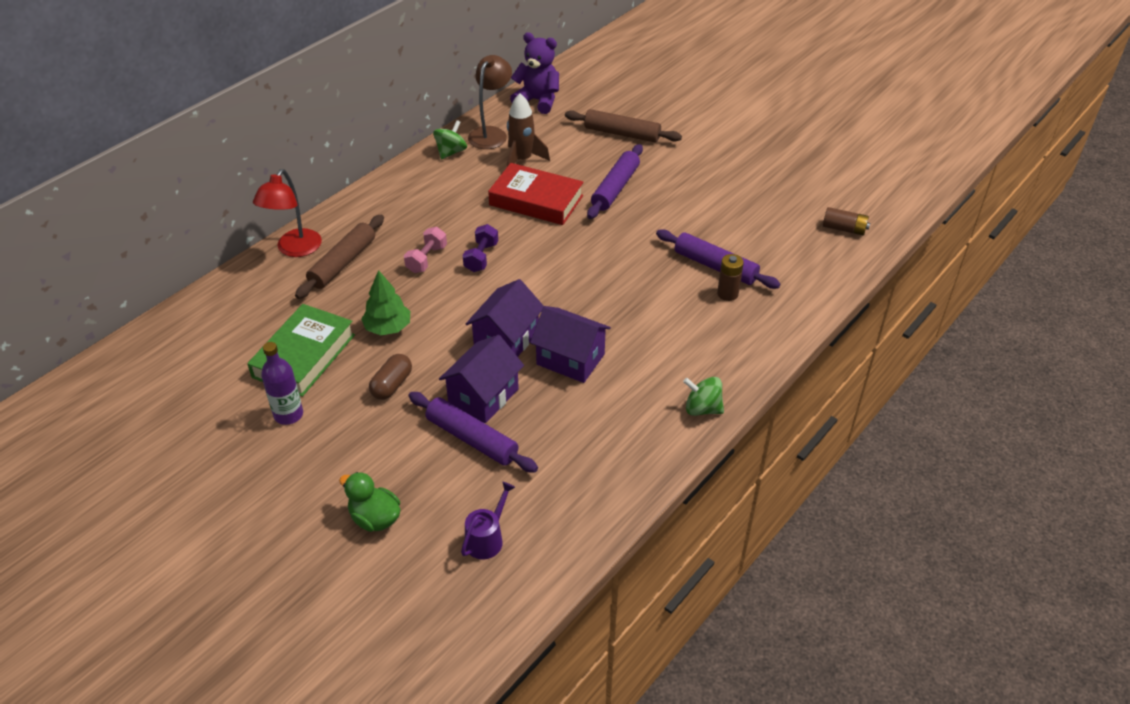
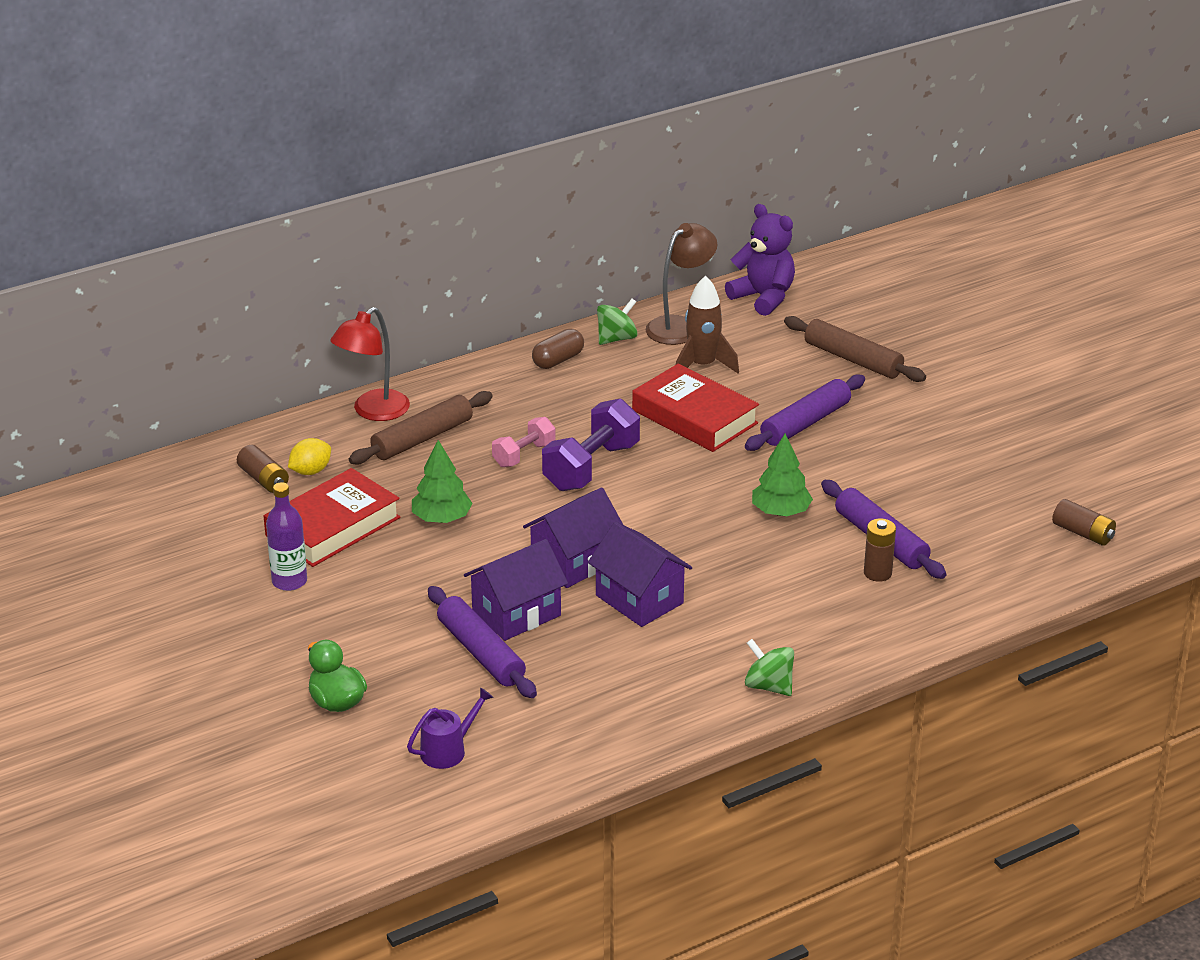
camera: 20 degrees right, 10 degrees down
green book [247,304,355,397] -> red book [264,468,400,567]
brown capsule [369,354,412,400] -> brown capsule moved to [532,329,584,369]
purple dumbbell [463,224,498,272] -> purple dumbbell [542,399,640,491], size x1.69
none -> brown battery [237,445,289,493]
none -> yellow lemon [288,438,331,475]
none -> green tree [752,434,813,516]

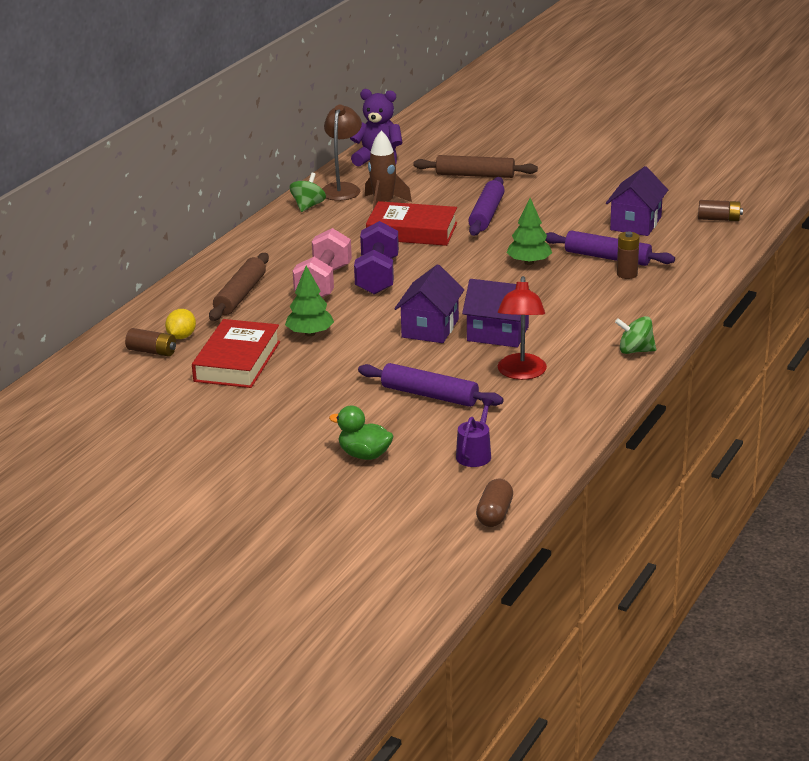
camera: 30 degrees left, 5 degrees down
purple bottle [266,482,307,591] -> none
red lamp [331,307,410,421] -> red lamp moved to [498,276,547,380]
purple house [464,539,568,641] -> purple house moved to [606,166,668,236]
pink dumbbell [492,417,556,467] -> pink dumbbell [293,228,352,297], size x1.69
brown capsule [532,329,584,369] -> brown capsule moved to [476,479,513,527]

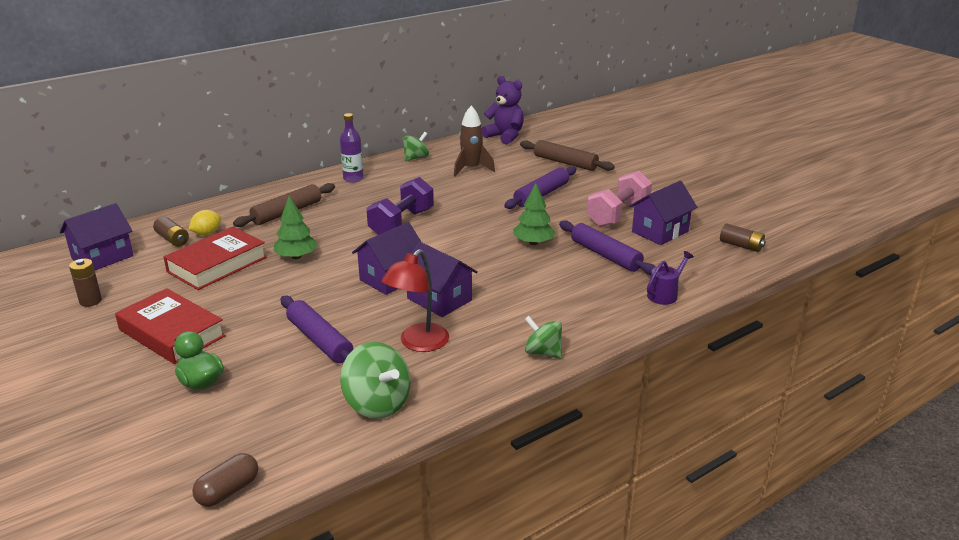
camera: 25 degrees right, 0 degrees up
pink dumbbell [293,228,352,297] -> pink dumbbell moved to [587,171,652,227]
brown lamp [322,105,362,201] -> none
red book [366,201,457,246] -> red book moved to [115,288,226,364]
purple watering can [456,398,494,467] -> purple watering can moved to [647,251,694,305]
brown battery [617,232,639,279] -> brown battery moved to [69,259,102,307]
none -> purple house [60,203,134,270]
none -> purple bottle [340,113,364,183]
none -> green spinning top [340,342,411,419]

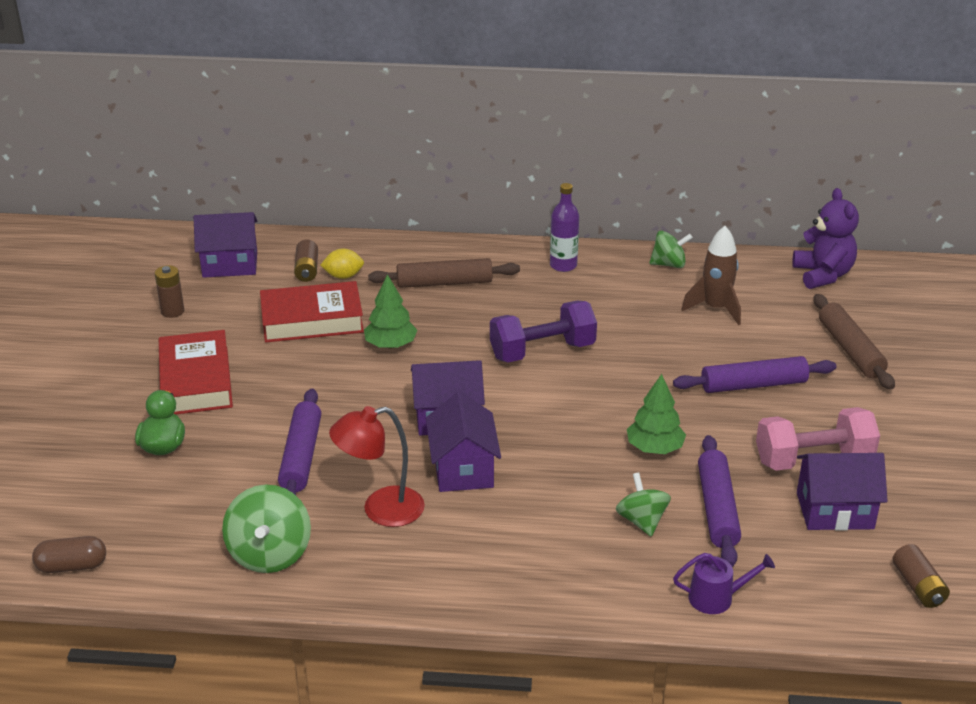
camera: 40 degrees right, 5 degrees up
green spinning top [525,316,562,359] -> green spinning top moved to [616,472,671,536]

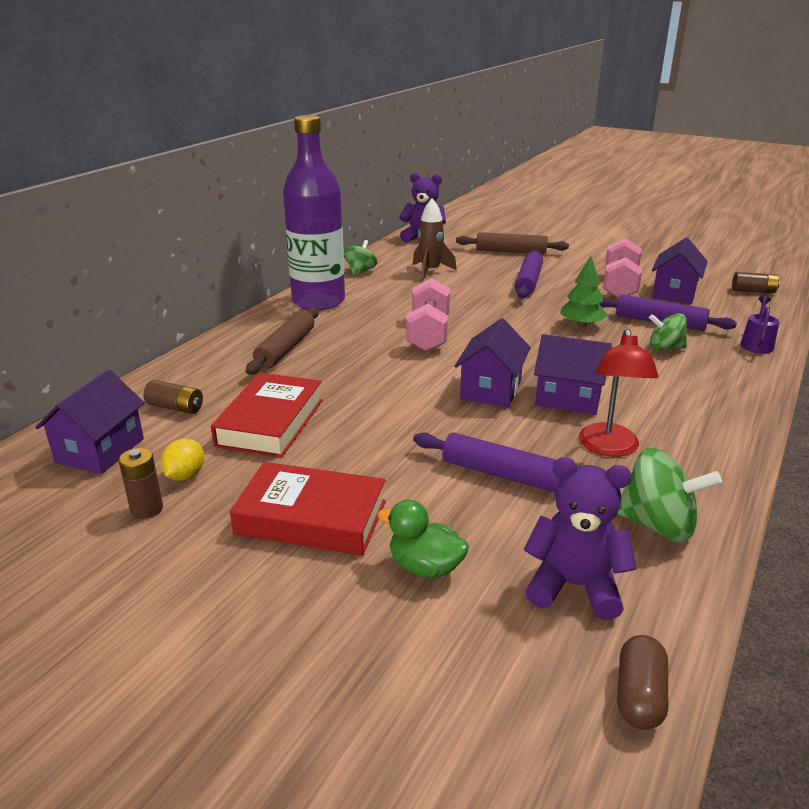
camera: 65 degrees left, 5 degrees down
yellow lemon [320,249,364,279] -> yellow lemon moved to [161,438,204,481]
green tree [364,274,417,349] -> none
purple dumbbell [490,300,597,362] -> pink dumbbell [406,278,450,352]
purple bottle [550,183,579,272] -> purple bottle [283,115,345,311], size x2.19
none -> purple teddy bear [524,457,637,620]

